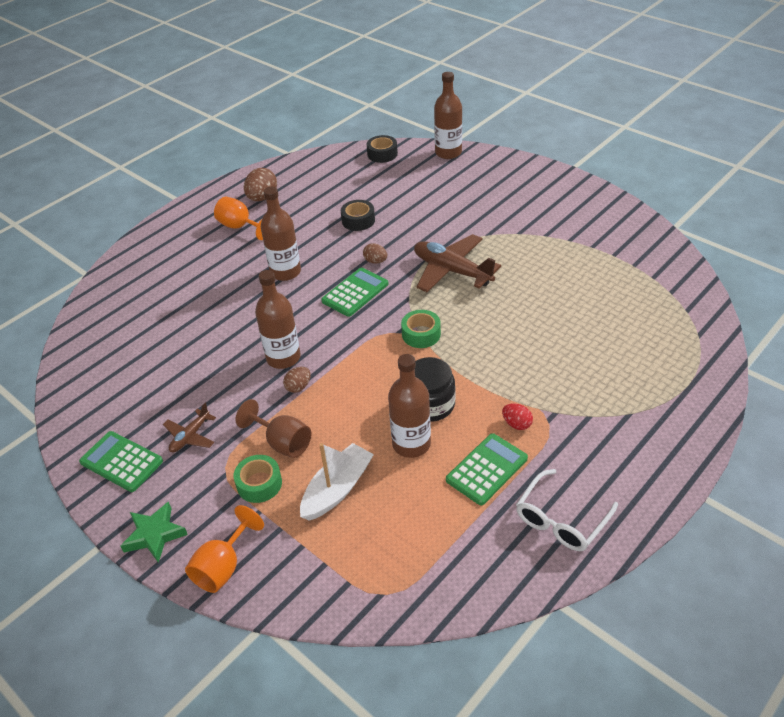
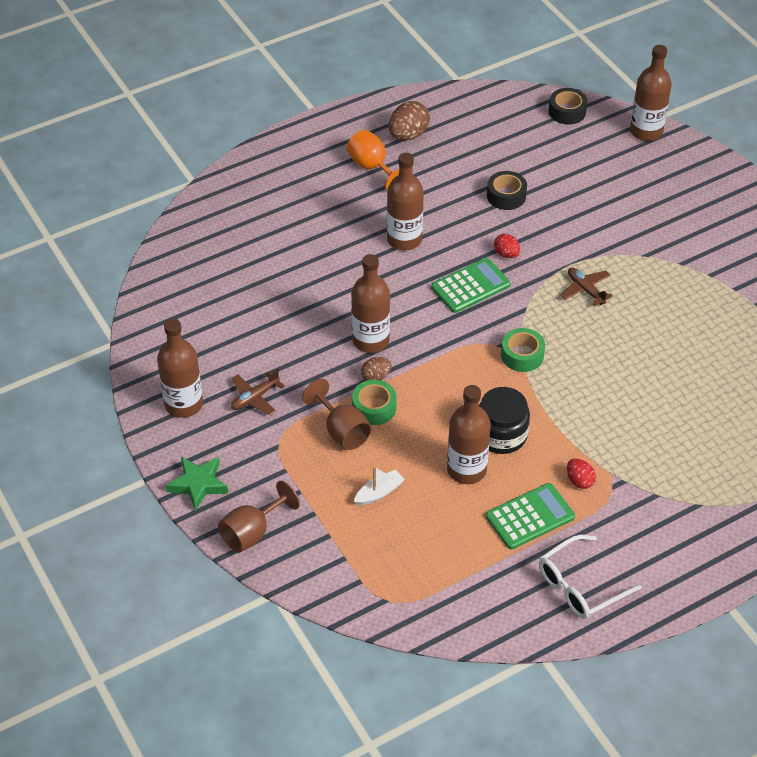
camera: 15 degrees right, 5 degrees up
green calculator [79,431,163,492] -> brown bottle [157,319,203,418]
orange goblet [185,505,264,593] -> brown goblet [218,481,300,553]
green tape [234,455,282,503] -> green tape moved to [352,380,396,425]
white boat [300,443,374,521] -> white boat [354,467,405,505], size x0.58
brown egg [363,243,387,264] -> red egg [494,234,520,258]
brown plane [414,234,501,292] -> brown plane [560,267,613,306], size x0.52

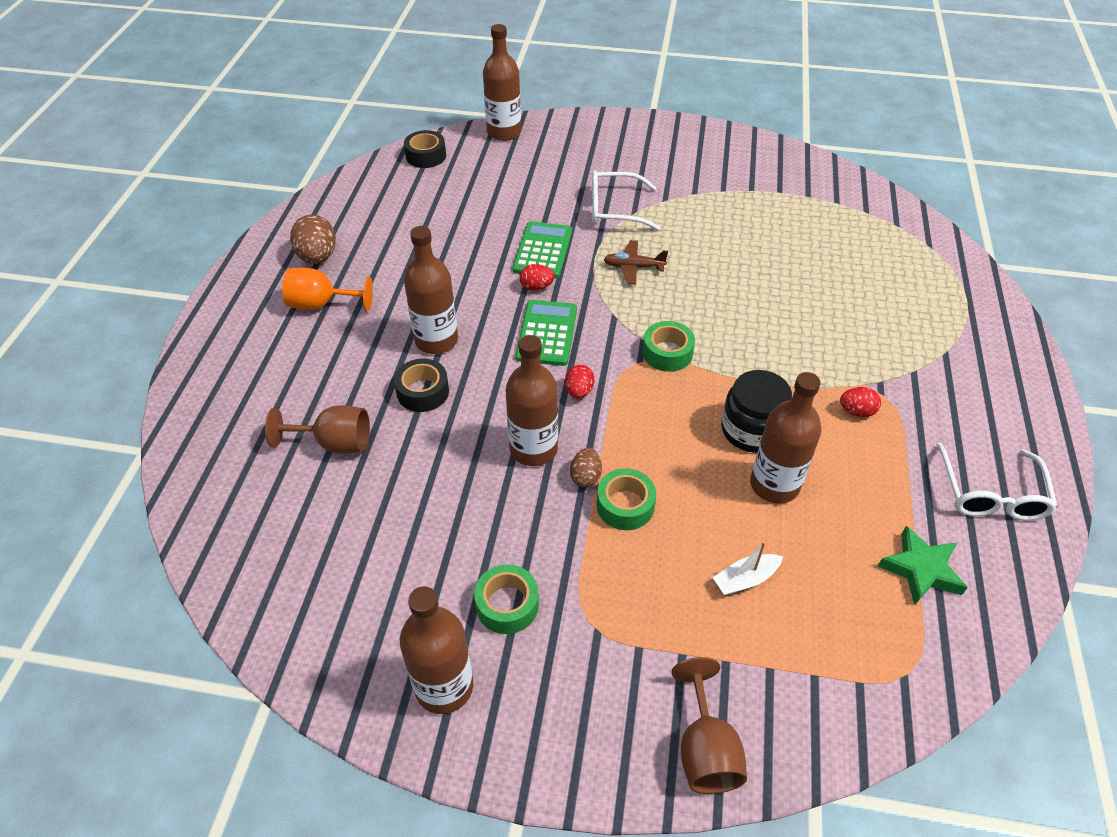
camera: 50 degrees left, 0 degrees up
green star [166,457,228,511] -> green star moved to [878,526,968,605]
brown plane [231,369,285,415] -> green tape [474,564,539,634]
brown goblet [302,379,372,450] -> brown goblet moved to [265,405,370,453]
white boat [354,467,405,505] -> white boat turned 120 degrees counterclockwise [712,541,783,595]
green calculator [486,483,575,549] -> green calculator moved to [512,221,572,278]
black tape [487,171,527,210] -> black tape moved to [394,359,449,412]
none -> red egg [565,365,594,399]
none -> white glasses [592,171,660,230]

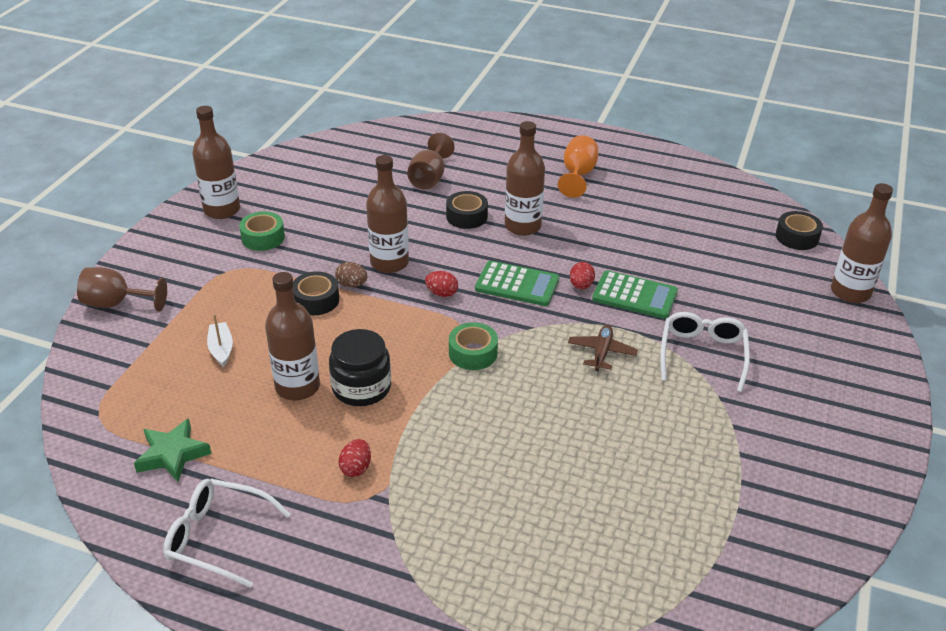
camera: 100 degrees right, 10 degrees down
brown egg [290,215,336,264] -> none
green tape [597,468,656,530] -> black tape [293,271,339,315]

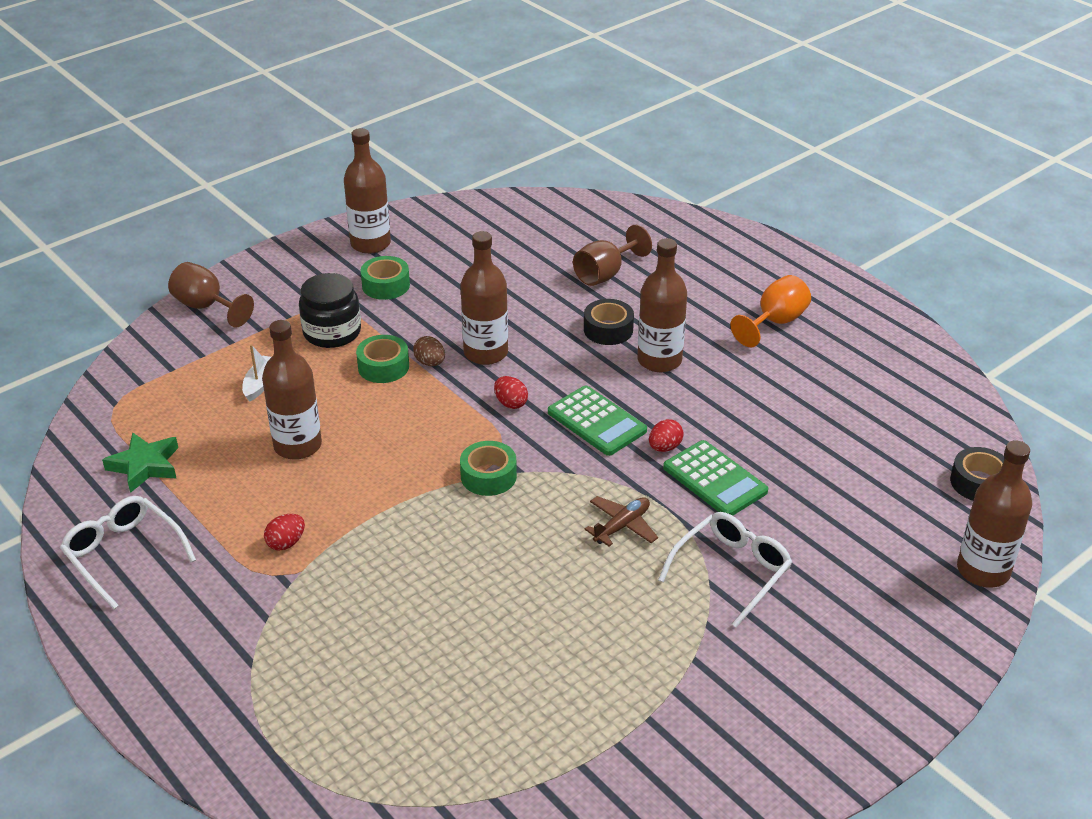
camera: 30 degrees right, 0 degrees up
black tape [293,271,339,315] -> green tape [356,335,409,383]
black jar [329,329,391,406] -> black jar moved to [299,273,361,348]

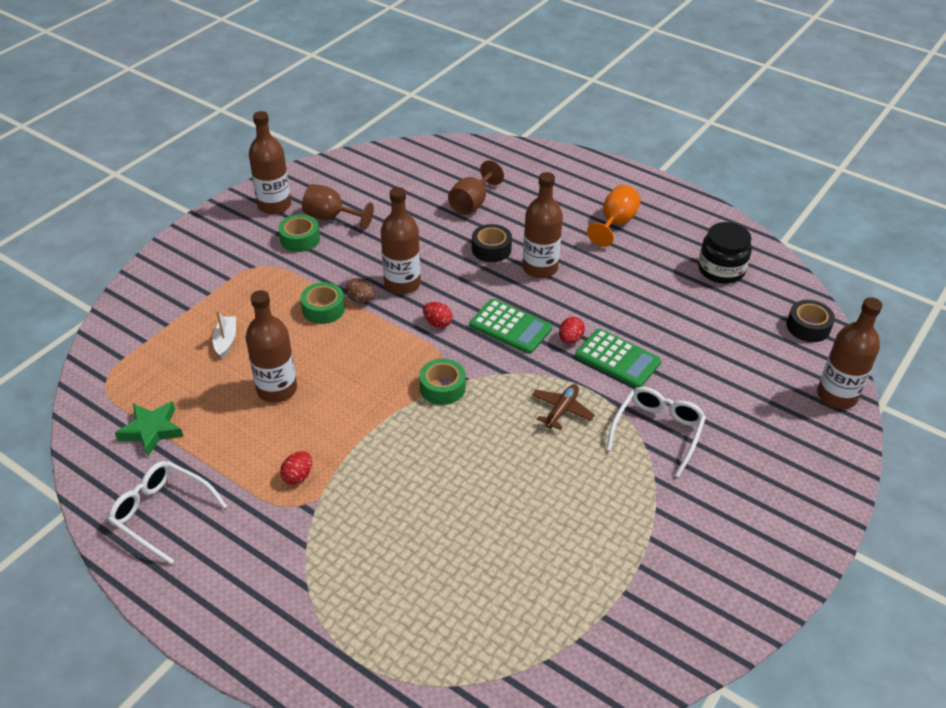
camera: 15 degrees left, 5 degrees up
brown goblet [168,262,254,328] -> brown goblet moved to [302,184,374,230]
black jar [299,273,361,348] -> black jar moved to [698,222,752,284]

